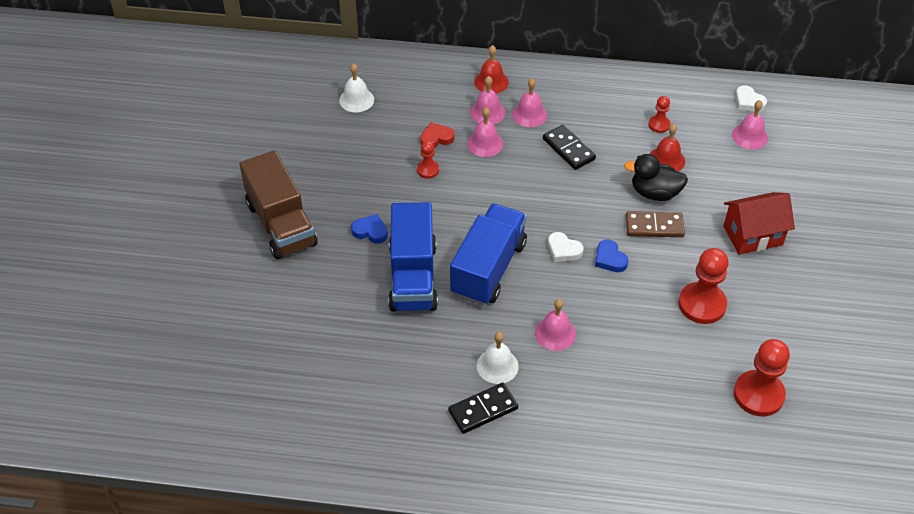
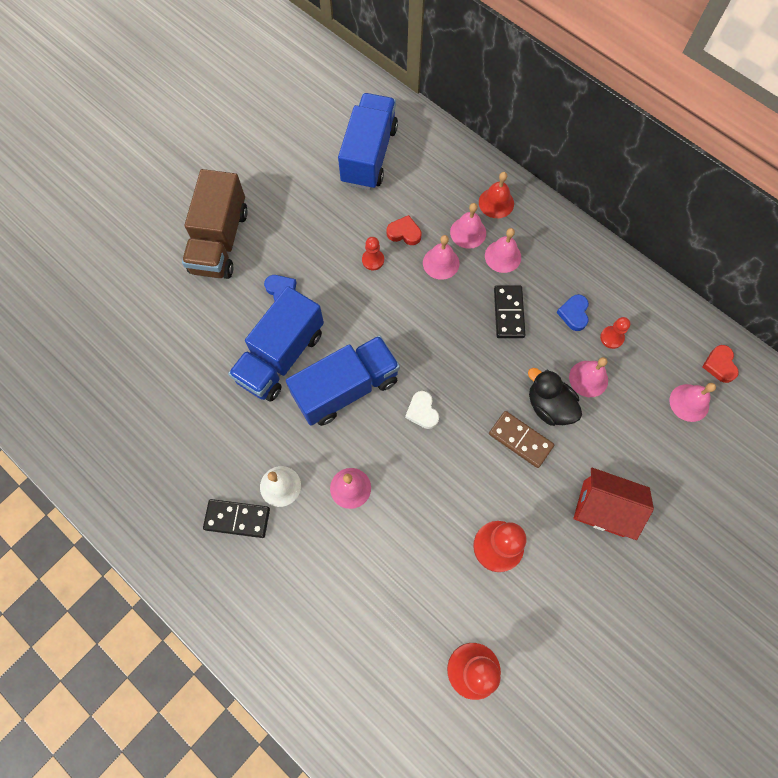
camera: 35 degrees right, 20 degrees up
white bell [339,63,374,112] -> blue truck [338,93,398,190]
blue heart [595,239,628,272] -> blue heart moved to [556,294,589,331]
red bell [650,124,685,171] -> pink bell [569,357,608,397]
white heart [735,85,767,112] -> red heart [702,345,739,383]

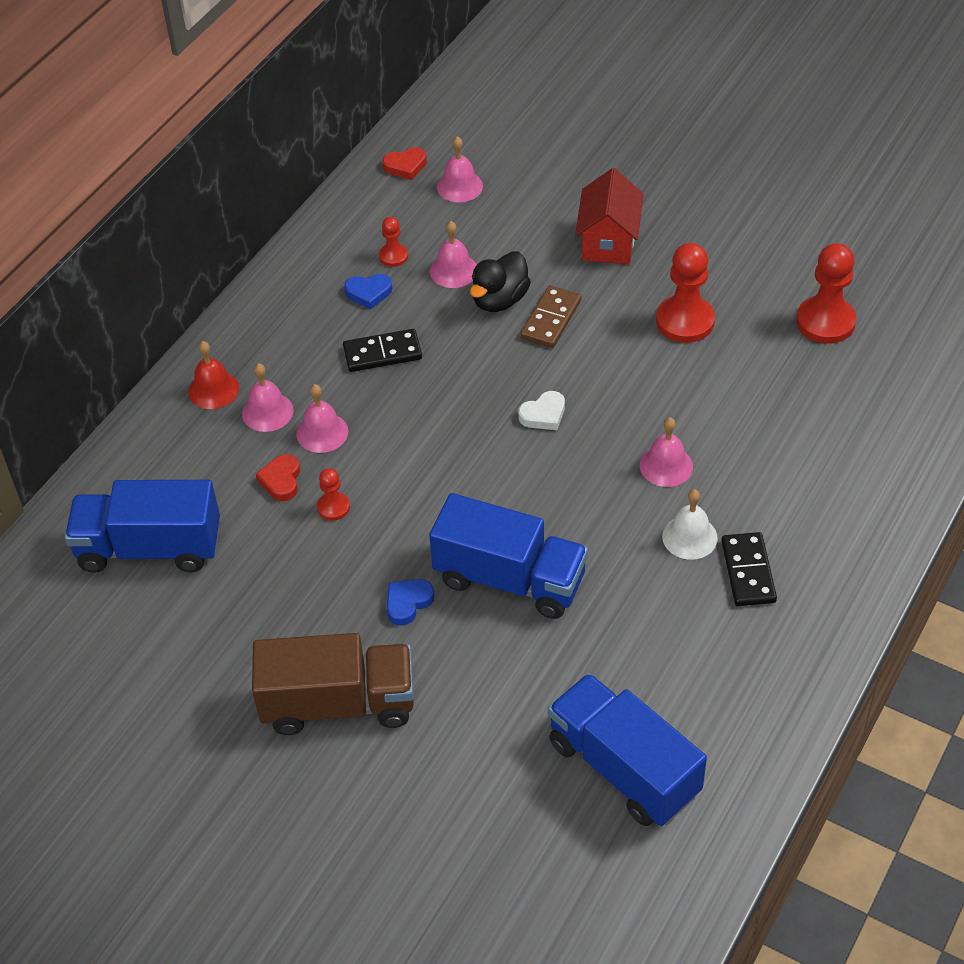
camera: 100 degrees left, 20 degrees down
blue truck [286,335,400,426] -> blue truck moved to [548,673,707,826]
pink bell [485,228,521,273] -> none

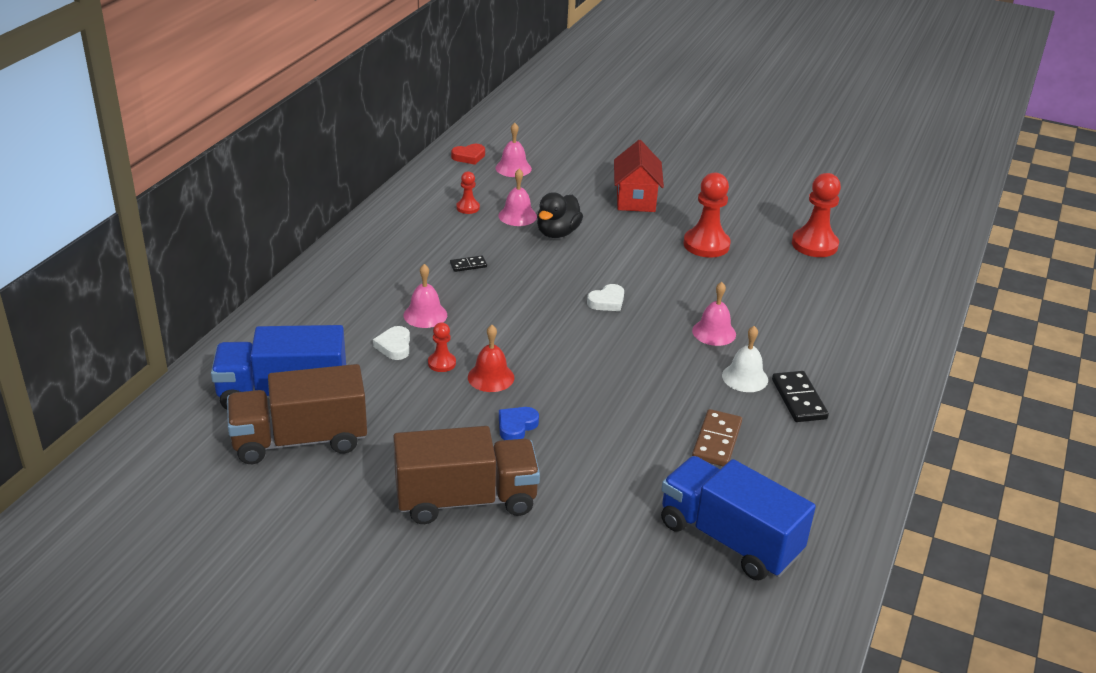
camera: 10 degrees left, 15 degrees down
red bell [188,341,239,409] -> red bell moved to [468,325,514,392]
pink bell [242,363,294,432] -> none
red heart [256,454,300,501] -> white heart [373,326,410,360]
black domino [343,329,422,372] -> black domino [450,256,487,272], size x0.57
blue heart [344,274,392,309] -> none
blue truck [429,493,588,619] -> none
brown domino [520,285,581,348] -> brown domino moved to [692,409,742,466]
none -> brown truck [227,364,367,464]

